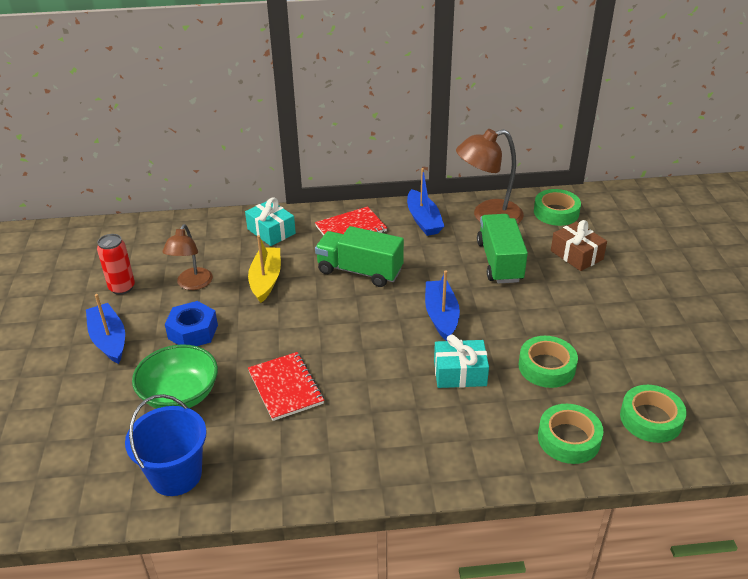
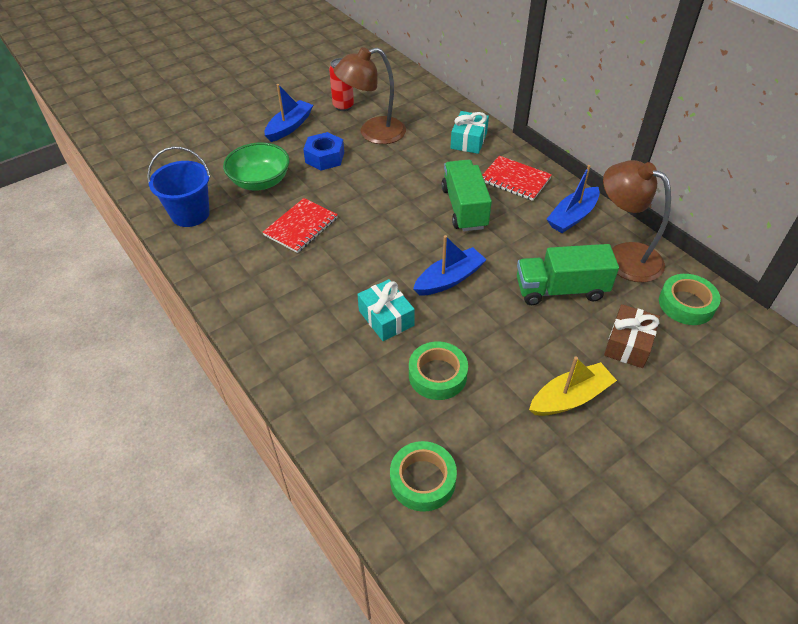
camera: 60 degrees right, 10 degrees up
brown lamp [162,224,213,290] -> brown lamp [334,47,406,144], size x1.53
yellow boat [248,235,281,303] -> yellow boat moved to [529,356,617,416]
green truck [477,214,528,283] -> green truck turned 150 degrees counterclockwise [517,244,619,305]
green tape [538,404,604,464] -> none

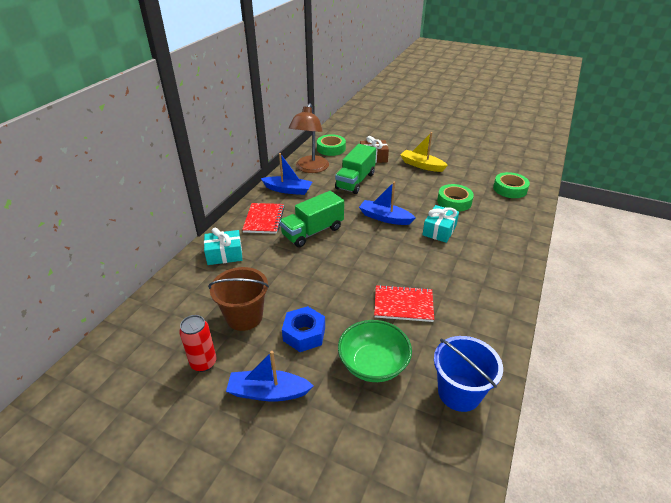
camera: 120 degrees left, 10 degrees down
brown lamp [334,47,406,144] -> brown bucket [208,267,269,331]
green truck [517,244,619,305] -> green truck turned 60 degrees clockwise [335,144,376,194]

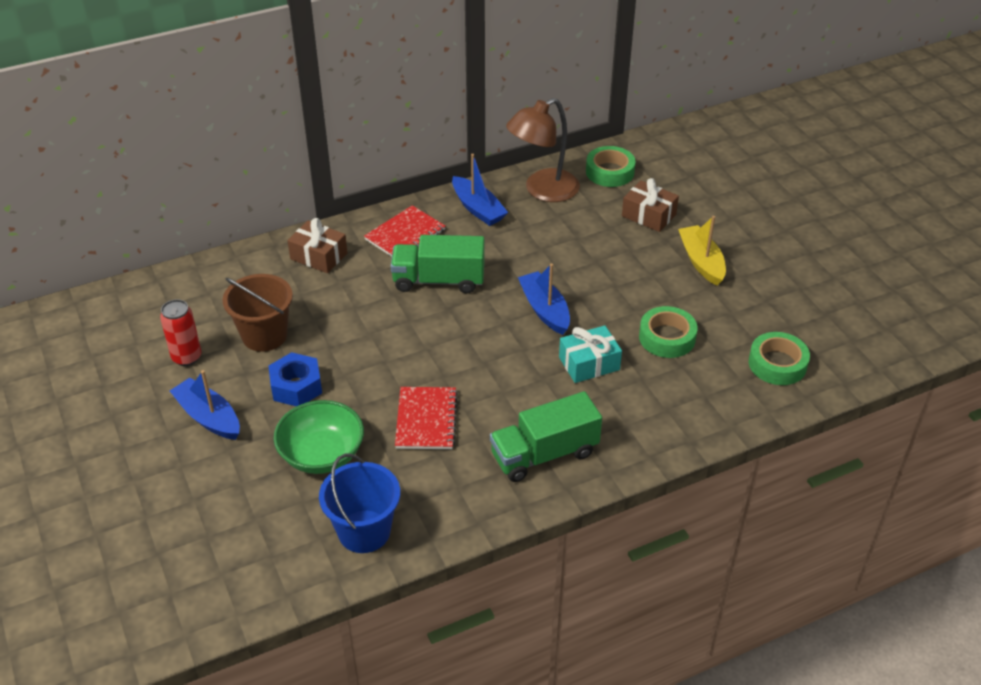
camera: 40 degrees right, 5 degrees up
turquoise gift [204,228,242,265] -> brown gift [287,218,347,273]
green truck [335,144,376,194] -> green truck moved to [490,391,602,482]
red notebook [374,285,434,322] -> red notebook turned 45 degrees clockwise [395,387,458,449]

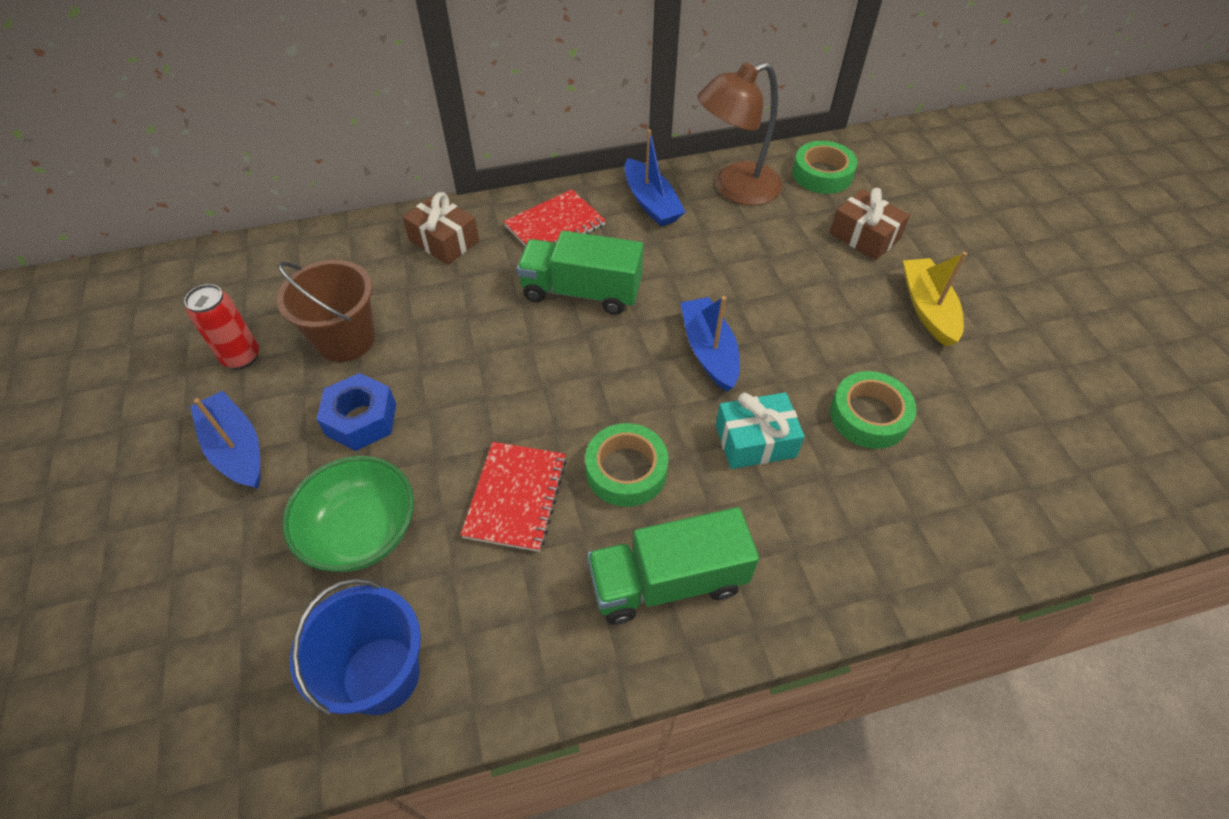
camera: 10 degrees right, 10 degrees up
green tape [749,332,810,385] -> green tape moved to [585,423,669,507]

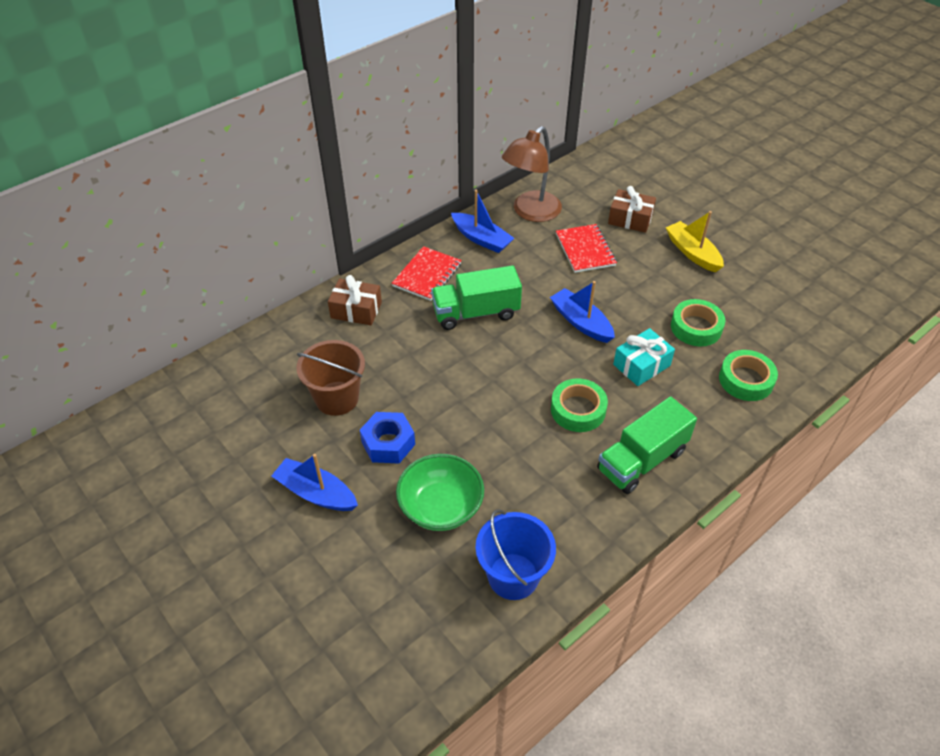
camera: 25 degrees left, 5 degrees down
red can [184,284,259,369] -> none
red notebook [460,442,567,552] -> red notebook moved to [556,224,617,273]
green tape [792,141,857,194] -> green tape moved to [719,350,778,401]

